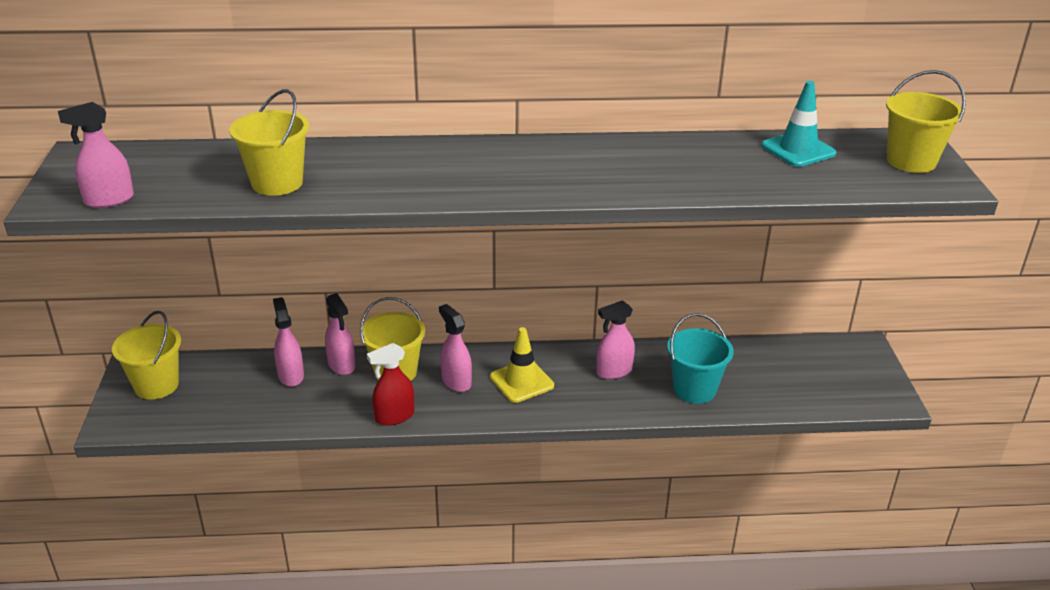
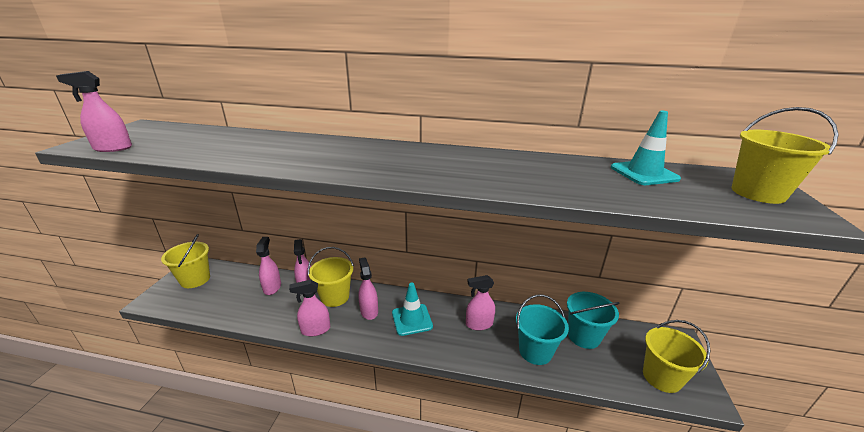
camera: 15 degrees right, 5 degrees down
yellow bucket [230,89,309,196] -> yellow bucket moved to [643,320,710,393]
red spray bottle [367,343,414,426] -> pink spray bottle [289,280,330,336]
yellow traffic cone [490,327,554,403] -> turquoise traffic cone [392,283,433,336]
none -> turquoise bucket [567,292,620,349]

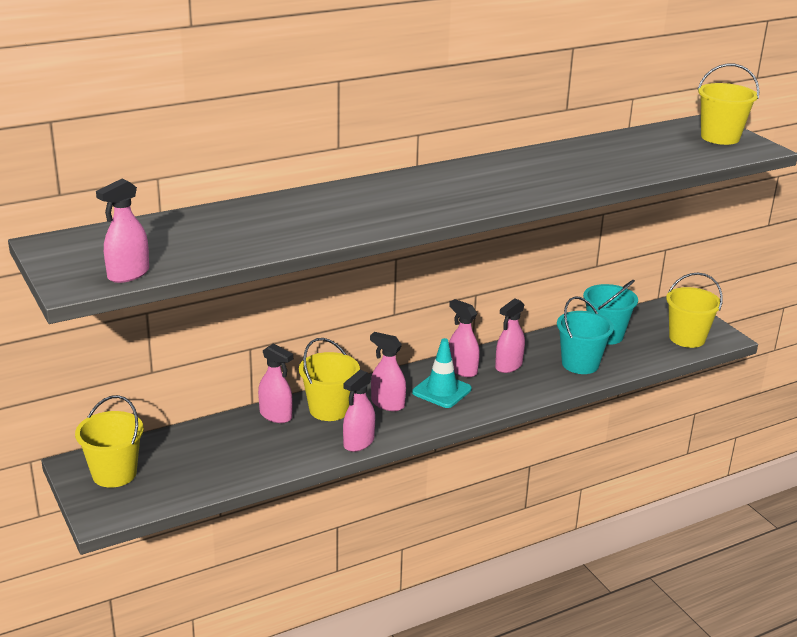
camera: 40 degrees left, 0 degrees up
pink spray bottle [256,237,281,295] -> pink spray bottle moved to [449,299,480,377]
turquoise traffic cone [611,110,681,185] -> none

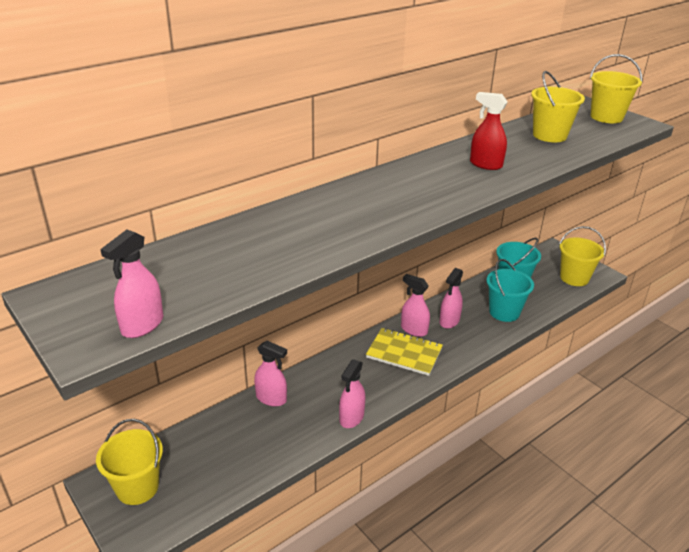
camera: 10 degrees left, 5 degrees up
yellow bucket [299,338,360,421] -> yellow bucket moved to [531,71,585,142]
pink spray bottle [370,332,406,411] -> none
turquoise traffic cone [412,338,472,408] -> yellow notebook [366,328,443,376]
none -> red spray bottle [470,92,508,170]

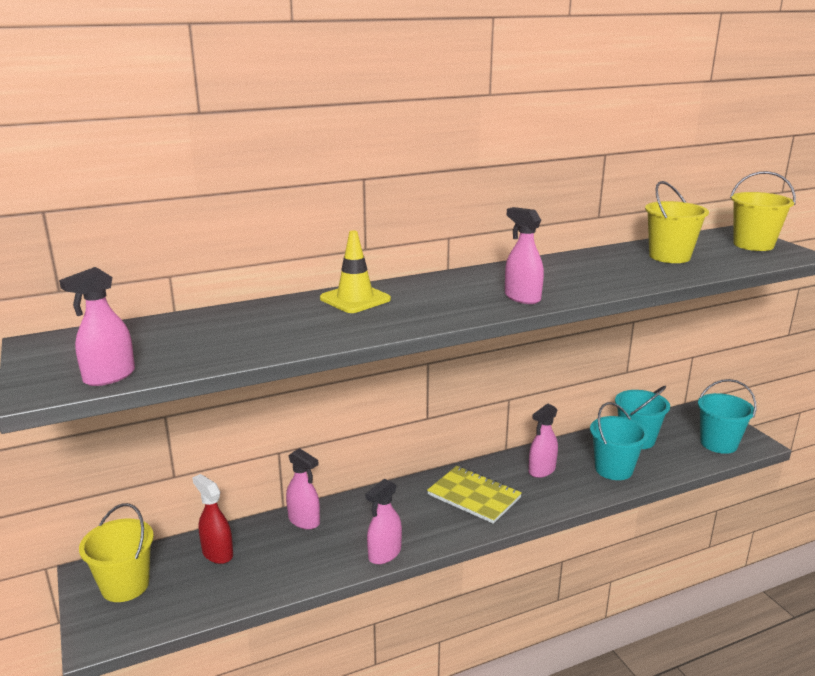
camera: 15 degrees right, 10 degrees down
pink spray bottle [401,274,430,337] -> pink spray bottle moved to [505,207,544,304]
red spray bottle [470,92,508,170] -> red spray bottle moved to [192,474,233,564]
yellow bucket [559,226,606,286] -> turquoise bucket [698,379,756,454]
none -> yellow traffic cone [320,230,391,313]

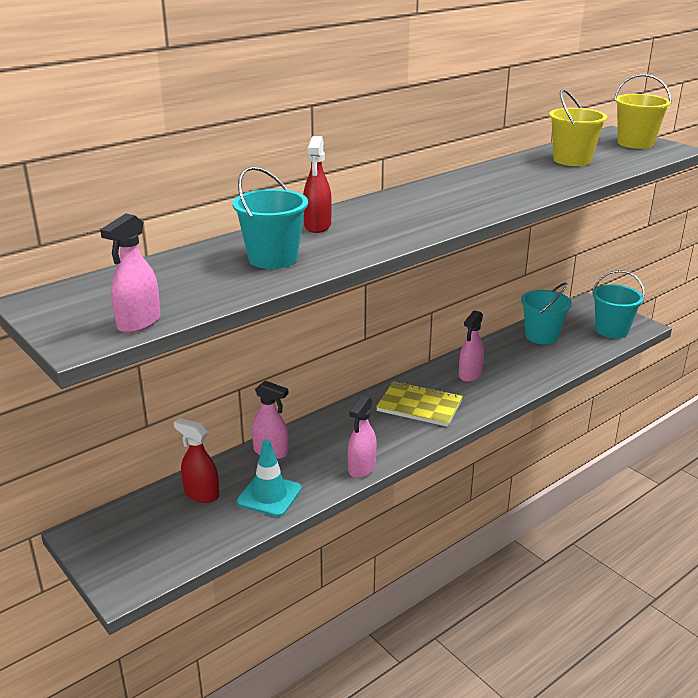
camera: 15 degrees left, 5 degrees up
yellow bucket [79,503,154,602] -> none
yellow traffic cone [320,230,391,313] -> red spray bottle [303,136,332,233]
pink spray bottle [505,207,544,304] -> none
turquoise bucket [590,402,649,480] -> turquoise bucket moved to [232,167,308,269]
none -> turquoise traffic cone [237,440,302,517]

